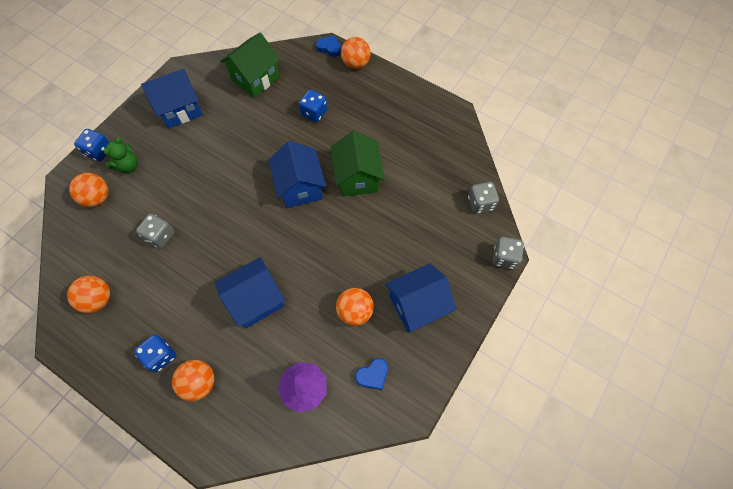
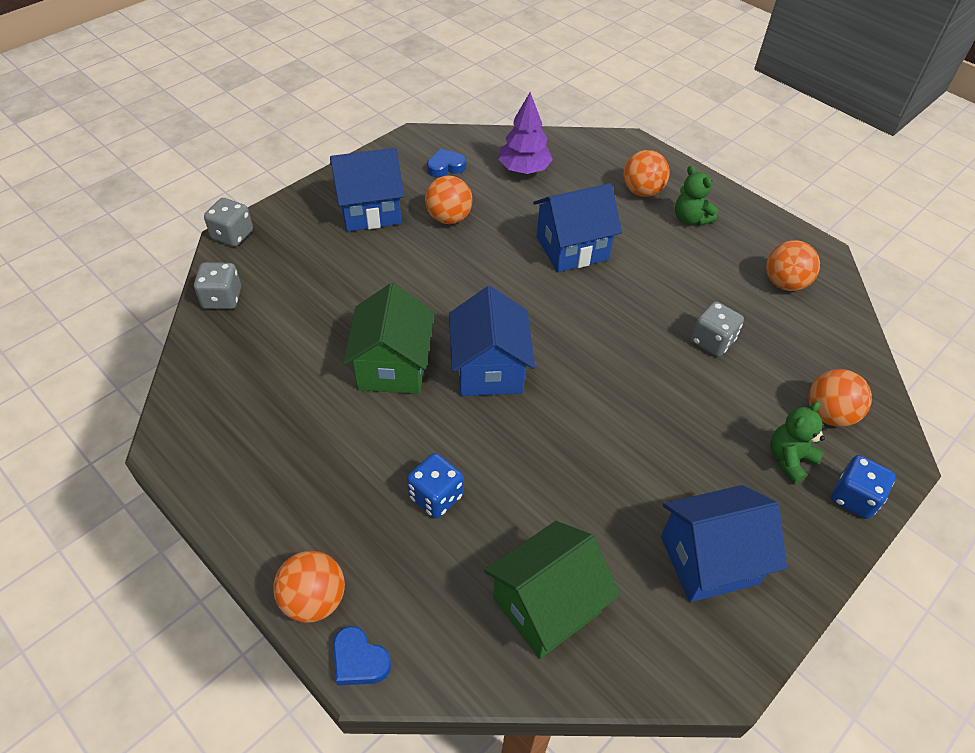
camera: 170 degrees left, 15 degrees down
blue dice [134,334,176,372] -> green teddy bear [675,166,718,226]

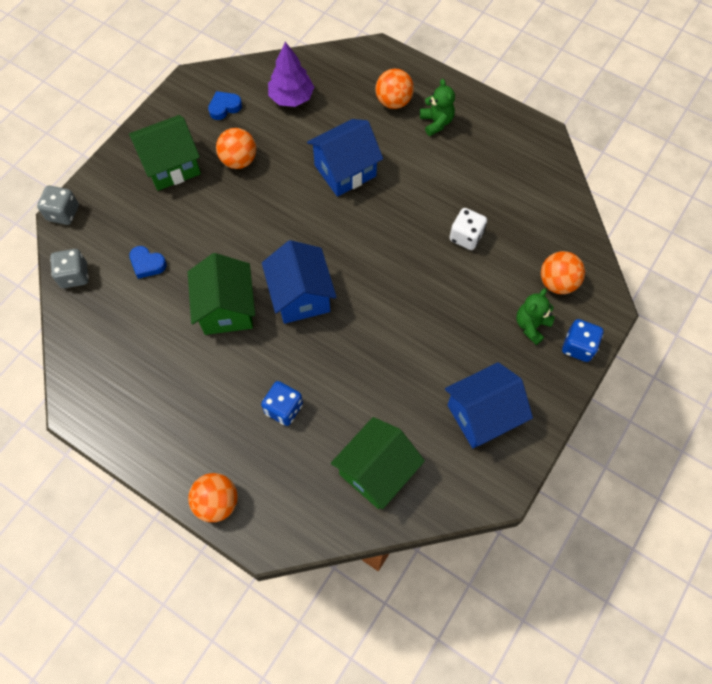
camera: 10 degrees left, 15 degrees up
blue house [330,148,404,232] -> green house [129,115,201,191]
blue heart [333,626,391,686] -> blue heart moved to [129,246,167,279]
green teddy bear [675,166,718,226] -> green teddy bear turned 150 degrees counterclockwise [420,79,455,136]
grey dice [691,301,744,357] -> white dice [449,208,487,250]
orange ball [766,240,820,291] -> none

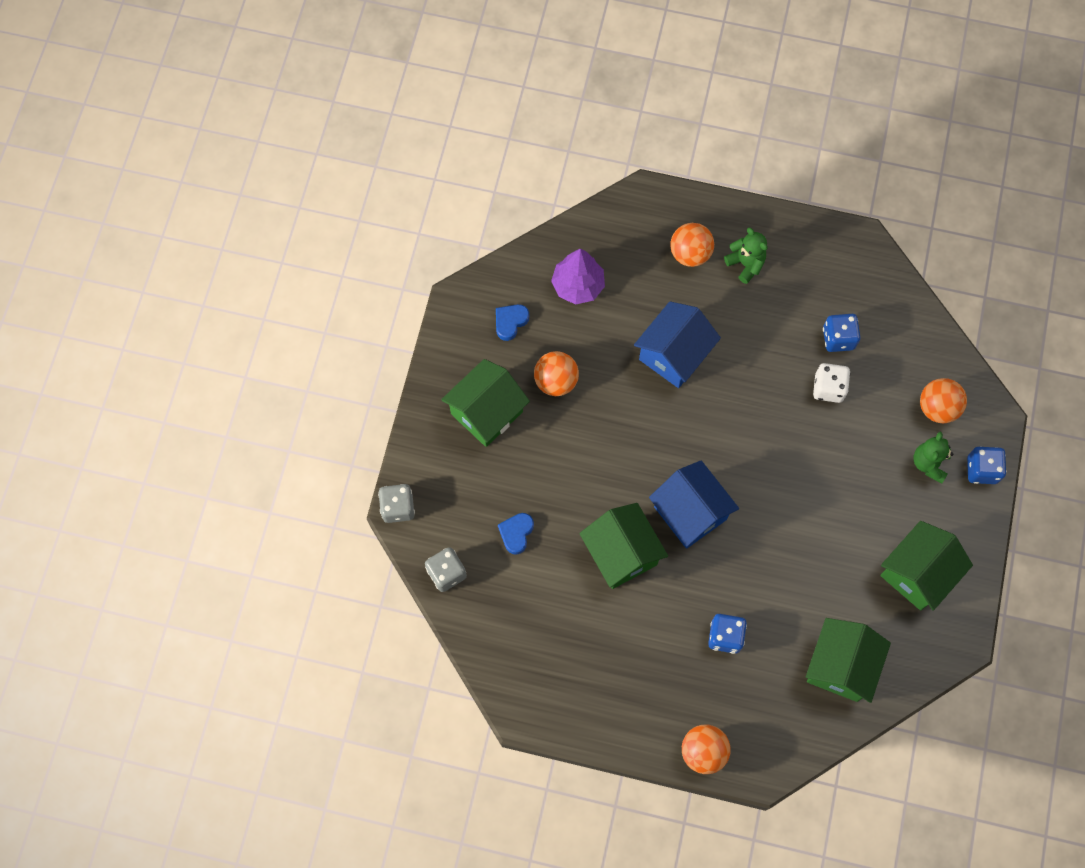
camera: 20 degrees left, 5 degrees up
blue heart [129,246,167,279] -> blue heart turned 105 degrees clockwise [498,513,534,555]
blue house [445,362,533,448] -> green house [880,521,973,611]
none -> blue dice [823,314,861,352]

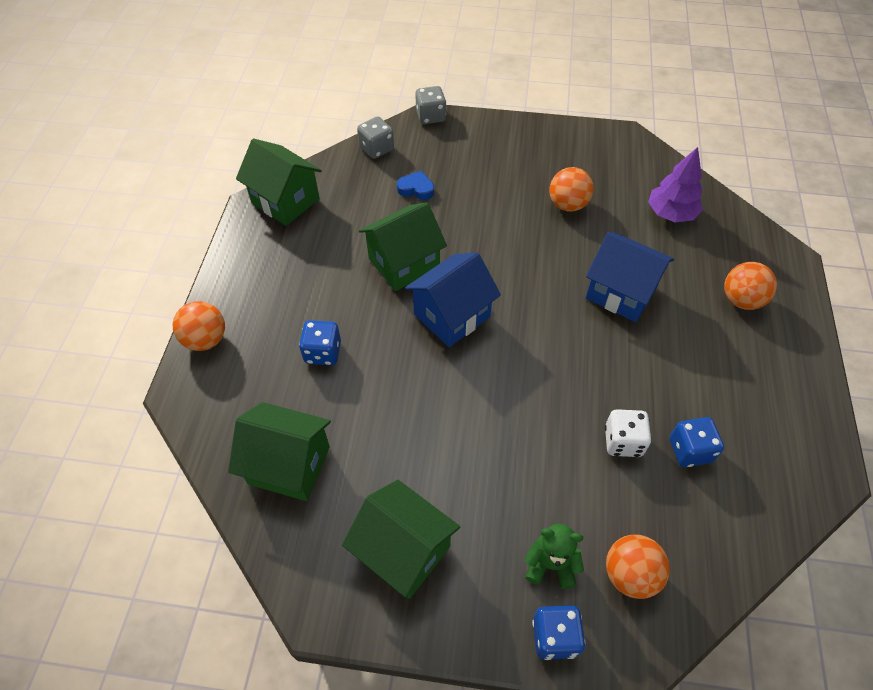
camera: 85 degrees right, 15 degrees down
green house [441,359,530,447] -> green house moved to [236,139,321,226]
blue heart [496,304,529,341] -> none
green teddy bear [724,227,768,284] -> none

